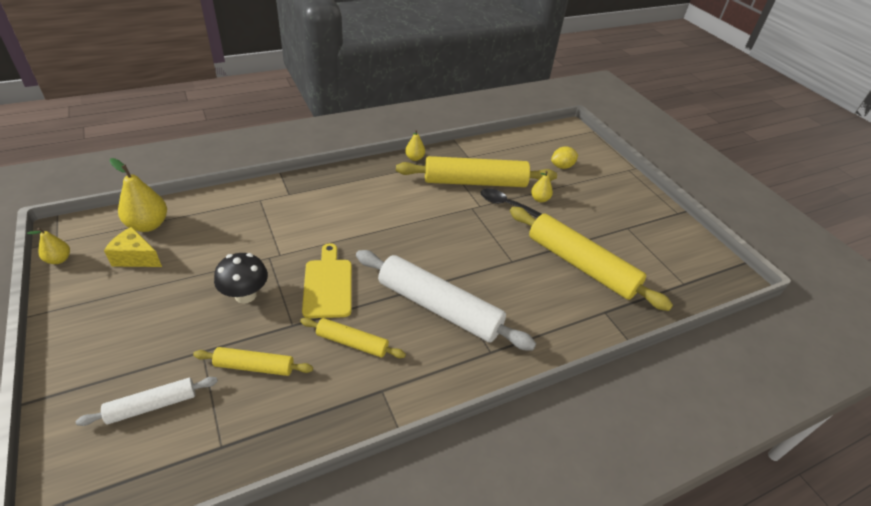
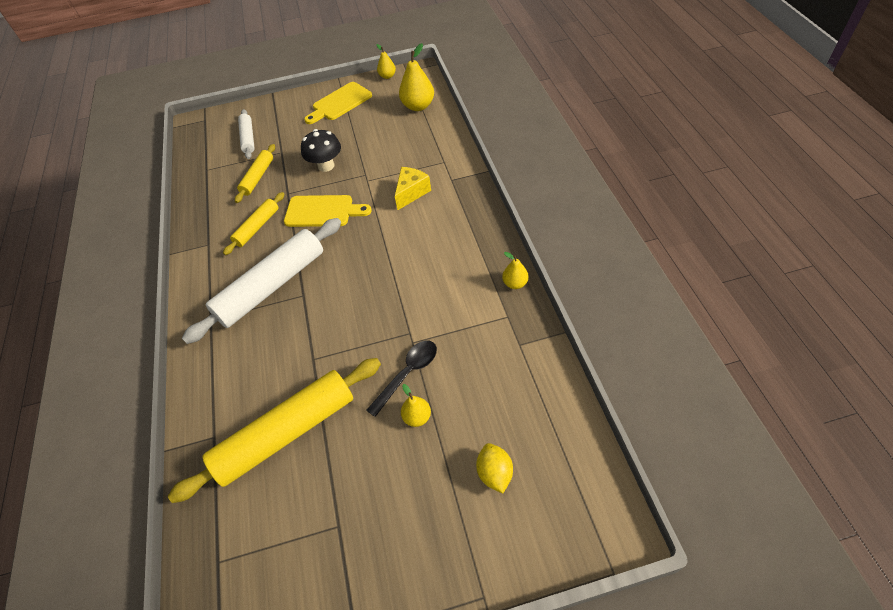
camera: 110 degrees right, 10 degrees up
yellow cheese [104,227,162,267] -> yellow cheese moved to [395,167,431,210]
yellow rolling pin [396,156,557,187] -> none
none -> yellow cutting board [304,82,372,124]

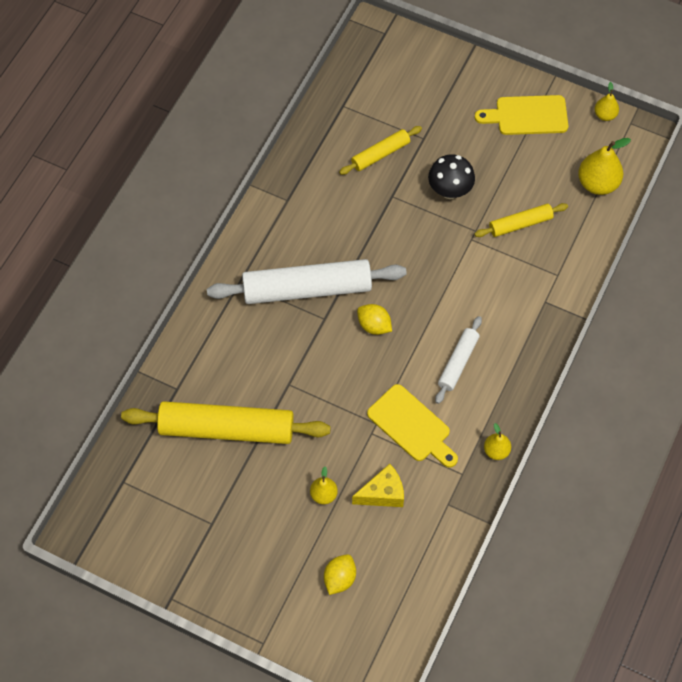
camera: 35 degrees right, 10 degrees up
yellow rolling pin [223,192,284,255] -> yellow rolling pin moved to [474,203,568,237]
white rolling pin [238,109,254,159] -> white rolling pin moved to [435,316,482,404]
yellow cutting board [284,195,372,227] -> yellow cutting board moved to [367,384,458,468]
black spoon [366,341,437,417] -> none
yellow cheese [395,167,431,210] -> yellow cheese moved to [352,464,404,507]
none -> yellow lemon [357,304,392,335]

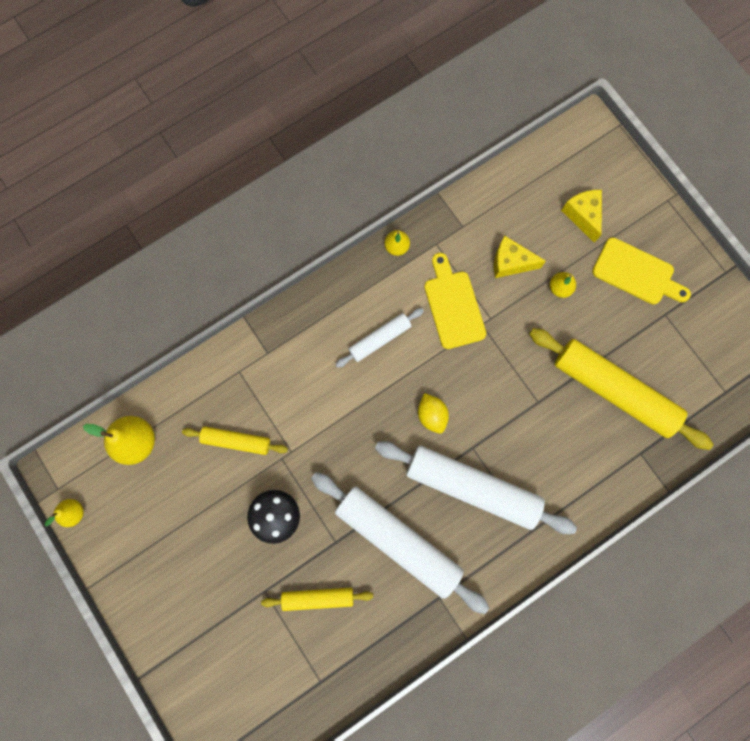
camera: 150 degrees left, 15 degrees up
yellow lemon [324,554,356,595] -> yellow cheese [561,190,602,243]
yellow cutting board [475,95,568,135] -> yellow cutting board moved to [592,237,691,304]
none -> white rolling pin [311,472,489,614]

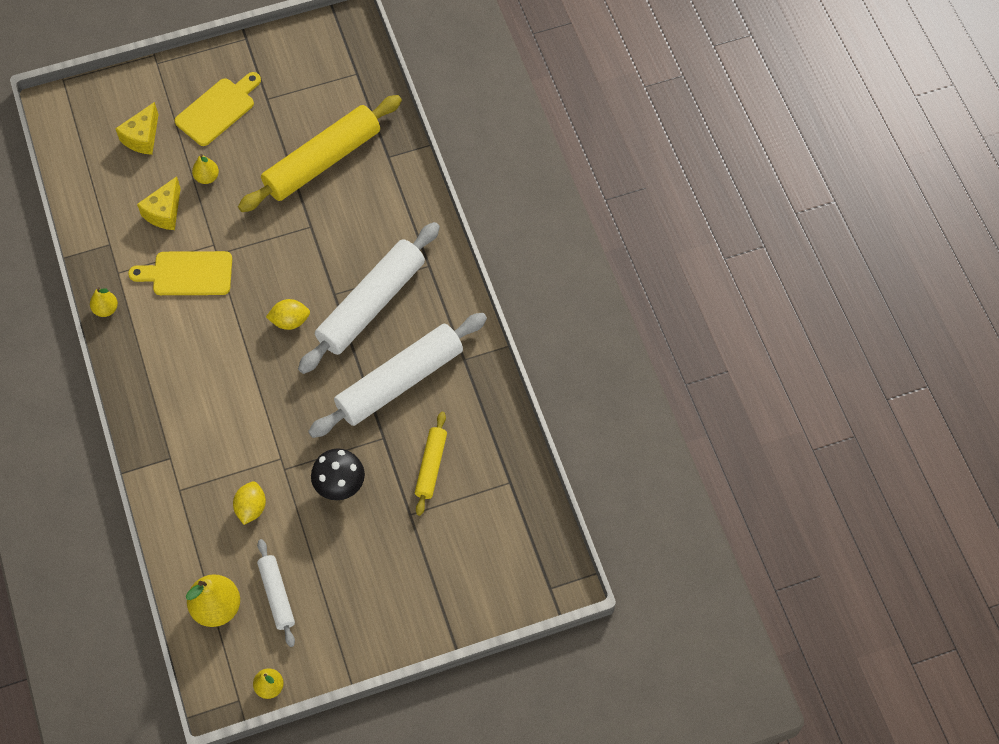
camera: 75 degrees left, 15 degrees down
yellow rolling pin [182,427,288,455] -> yellow lemon [233,481,266,525]
white rolling pin [335,308,424,368] -> white rolling pin moved to [257,539,295,647]
yellow cheese [561,190,602,243] -> yellow cheese turned 60 degrees counterclockwise [115,102,159,155]

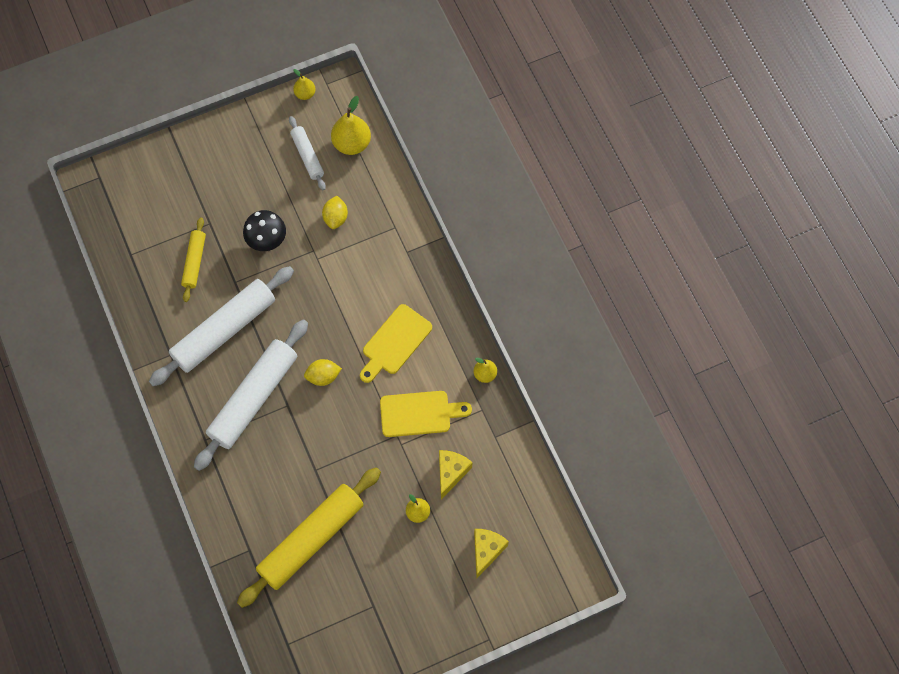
camera: 175 degrees right, 5 degrees up
yellow cutting board [174,72,261,146] -> yellow cutting board moved to [360,304,432,383]

